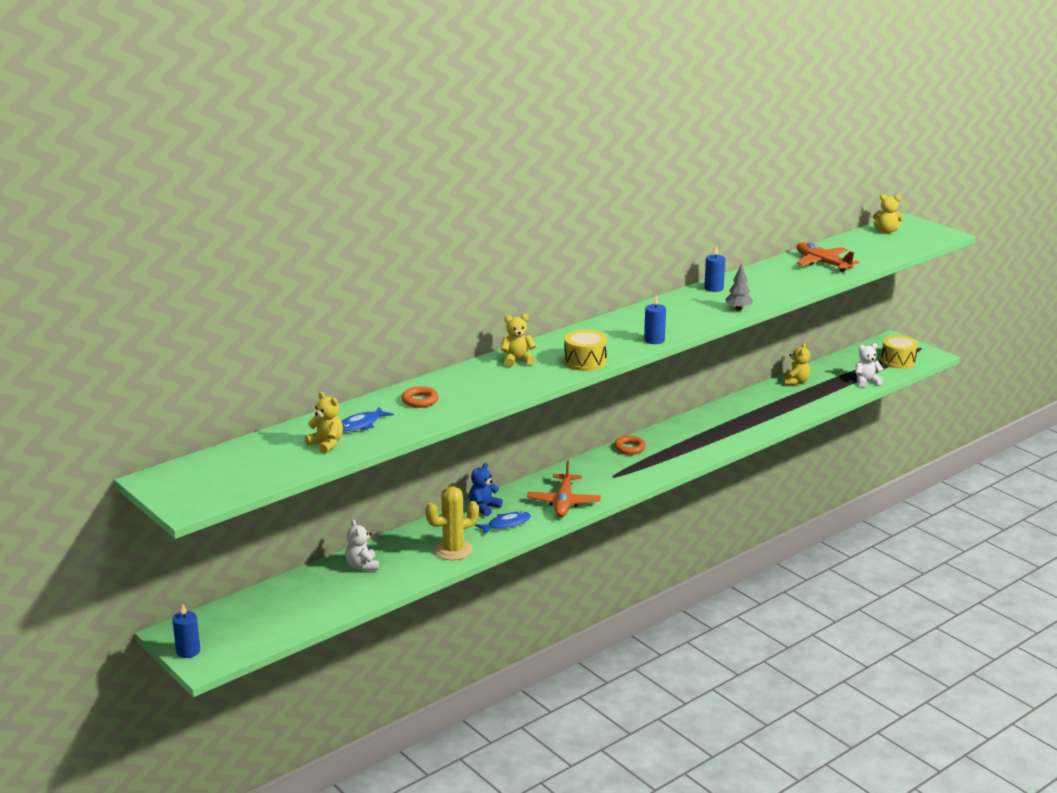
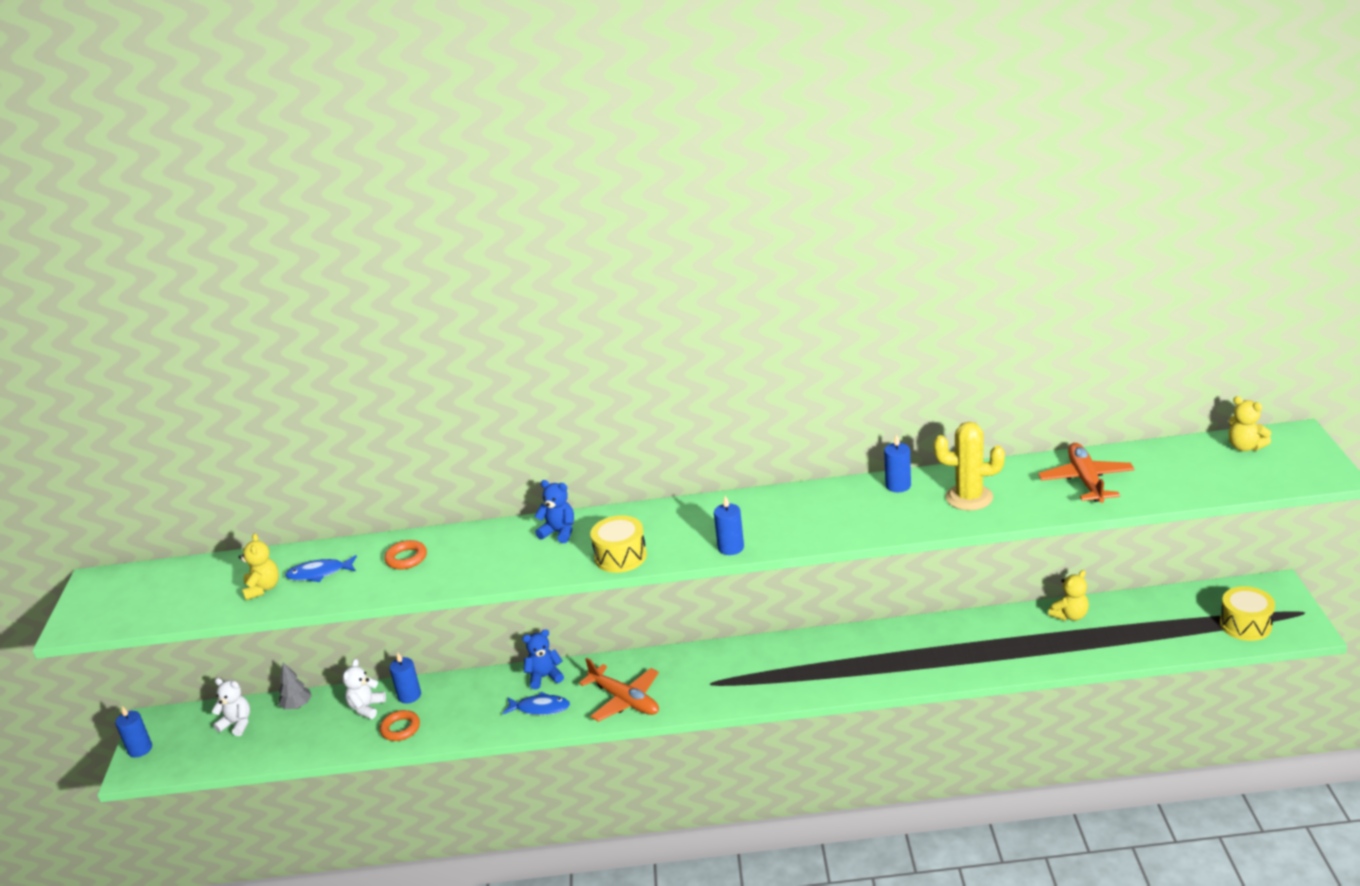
camera: 40 degrees right, 5 degrees up
yellow cactus [425,486,479,560] -> yellow cactus moved to [934,422,1005,511]
yellow teddy bear [501,314,536,367] -> blue teddy bear [534,480,574,543]
orange plane [527,460,601,517] -> orange plane turned 90 degrees counterclockwise [579,658,659,722]
orange ring [614,436,646,455] -> orange ring moved to [380,710,420,741]
grey tree [725,264,753,311] -> grey tree moved to [278,662,312,709]
white teddy bear [856,343,883,387] -> white teddy bear moved to [211,678,250,736]
none -> blue candle [390,653,421,704]

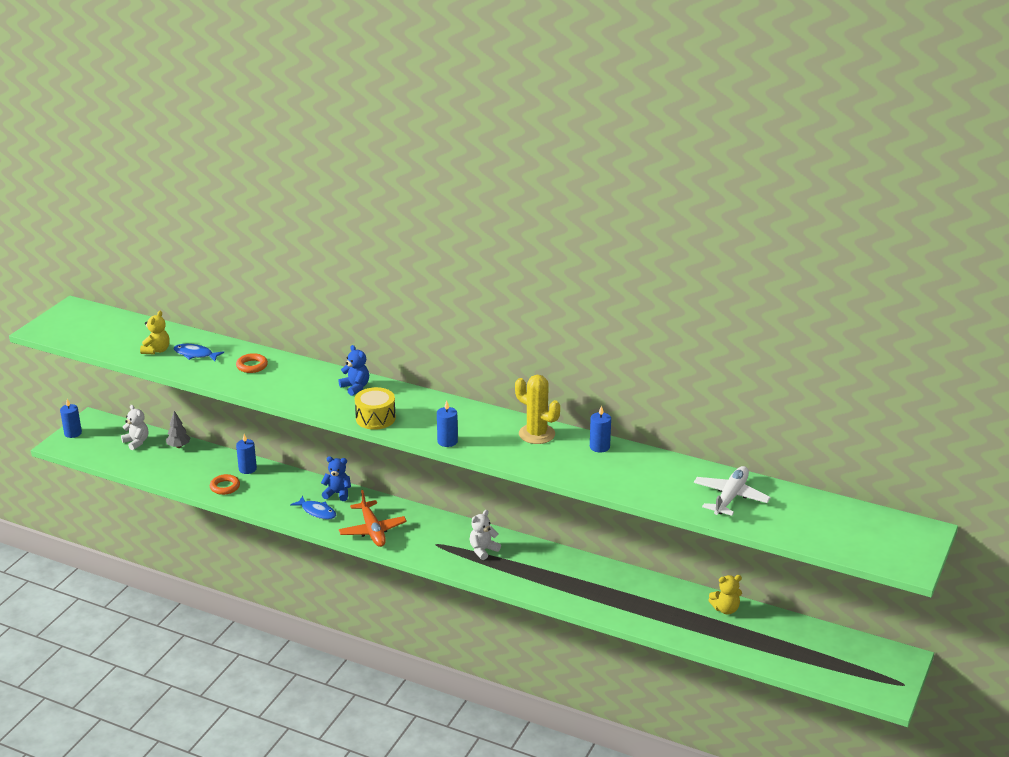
camera: 25 degrees right, 0 degrees up
white teddy bear [342,659,386,719] -> white teddy bear moved to [470,510,501,560]
yellow cactus [934,422,1005,511] -> yellow cactus moved to [515,375,560,444]
orange plane [1038,443,1135,503] -> white plane [694,466,771,516]
yellow drum [1220,586,1275,641] -> none
yellow teddy bear [1229,396,1271,451] -> none

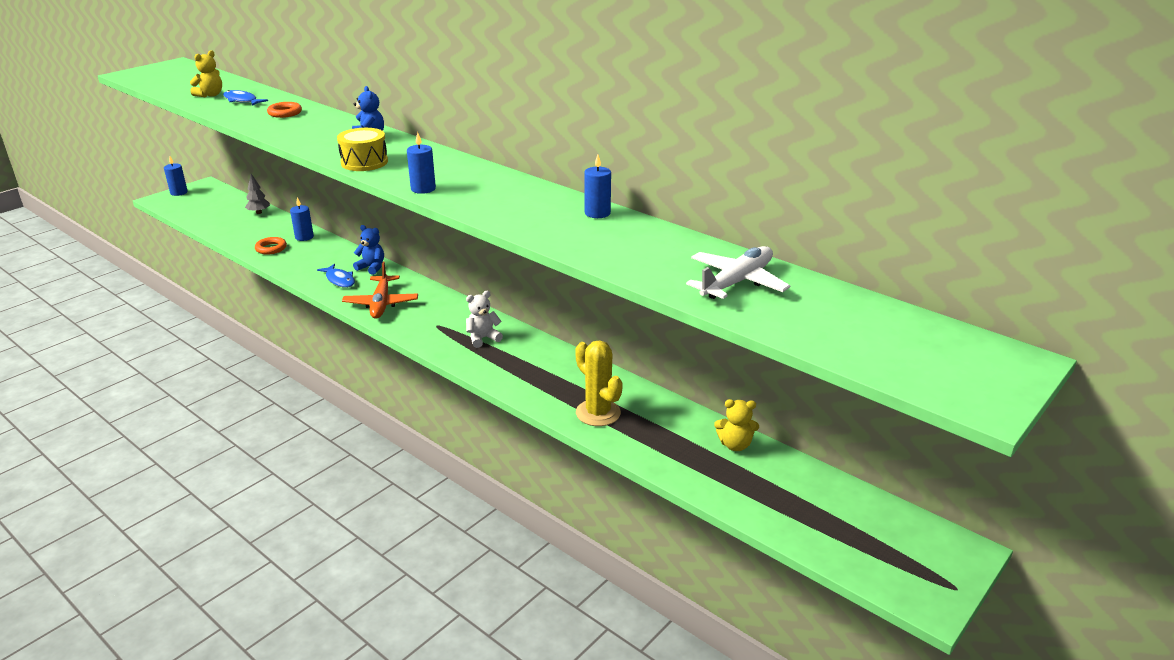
camera: 15 degrees right, 0 degrees up
white teddy bear [121,405,148,450] -> none
yellow cactus [515,375,560,444] -> yellow cactus moved to [575,340,623,426]

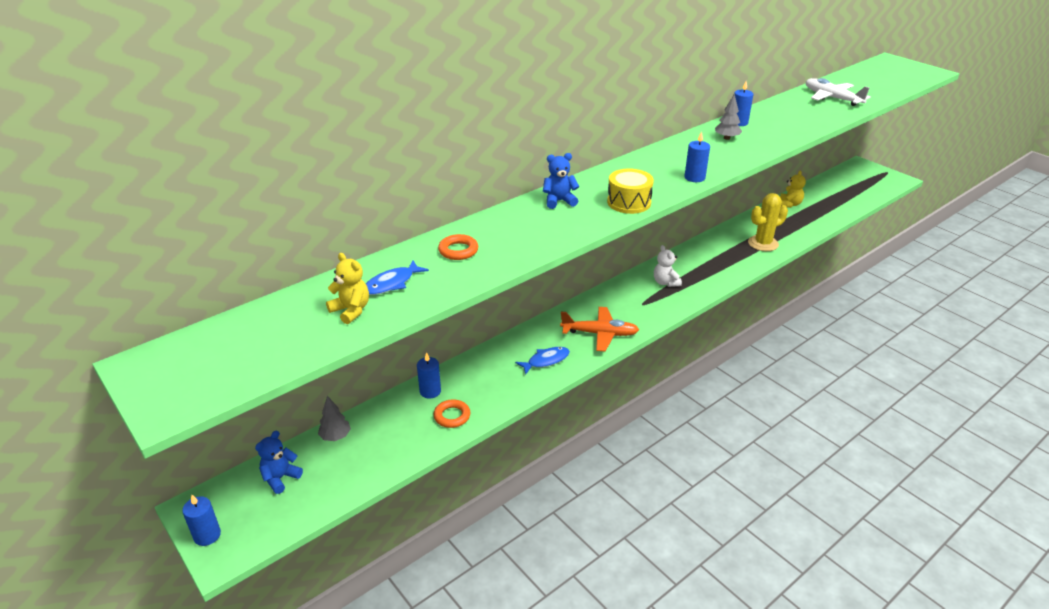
camera: 80 degrees left, 5 degrees up
blue teddy bear [353,225,384,275] -> blue teddy bear moved to [255,430,303,494]
none -> grey tree [715,94,742,140]

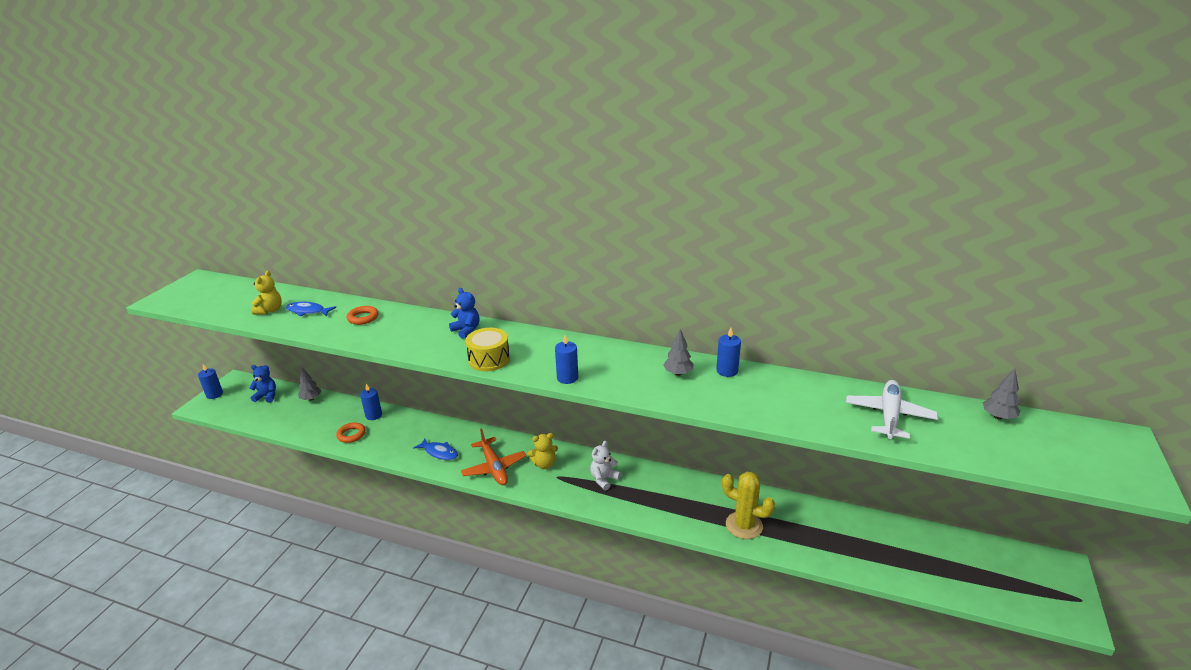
camera: 60 degrees right, 5 degrees down
yellow teddy bear [780,171,806,208] -> yellow teddy bear moved to [528,433,558,469]
none -> grey tree [983,369,1020,420]

